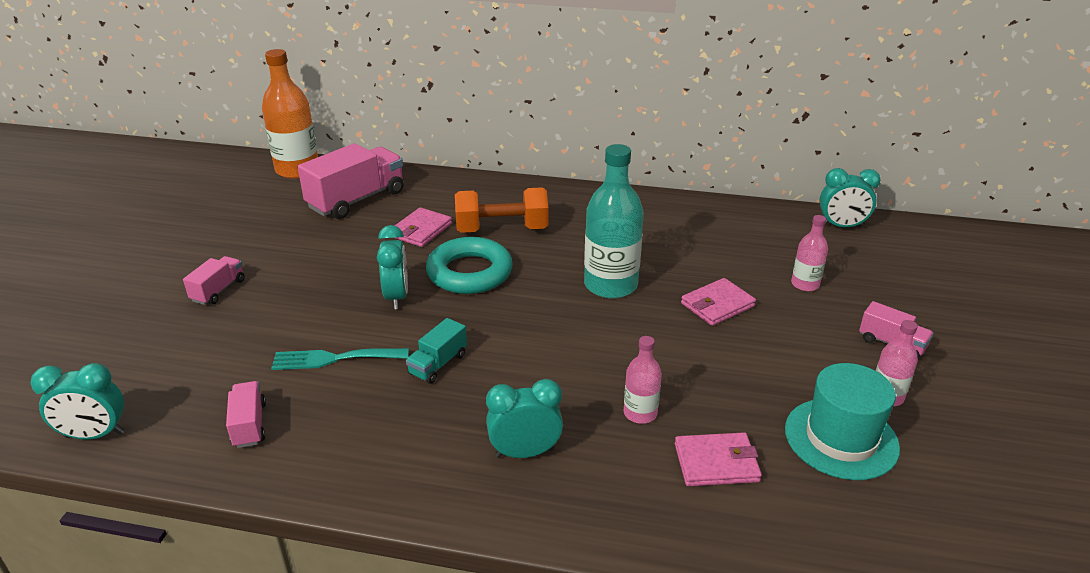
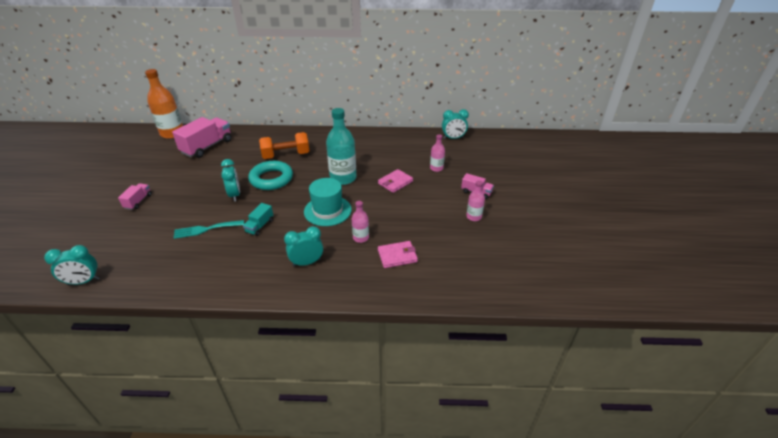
camera: 10 degrees left, 5 degrees up
pink truck [226,381,266,448] -> none
pink wallet [395,207,452,247] -> none
turquoise hat [785,363,900,480] -> turquoise hat moved to [304,178,352,226]

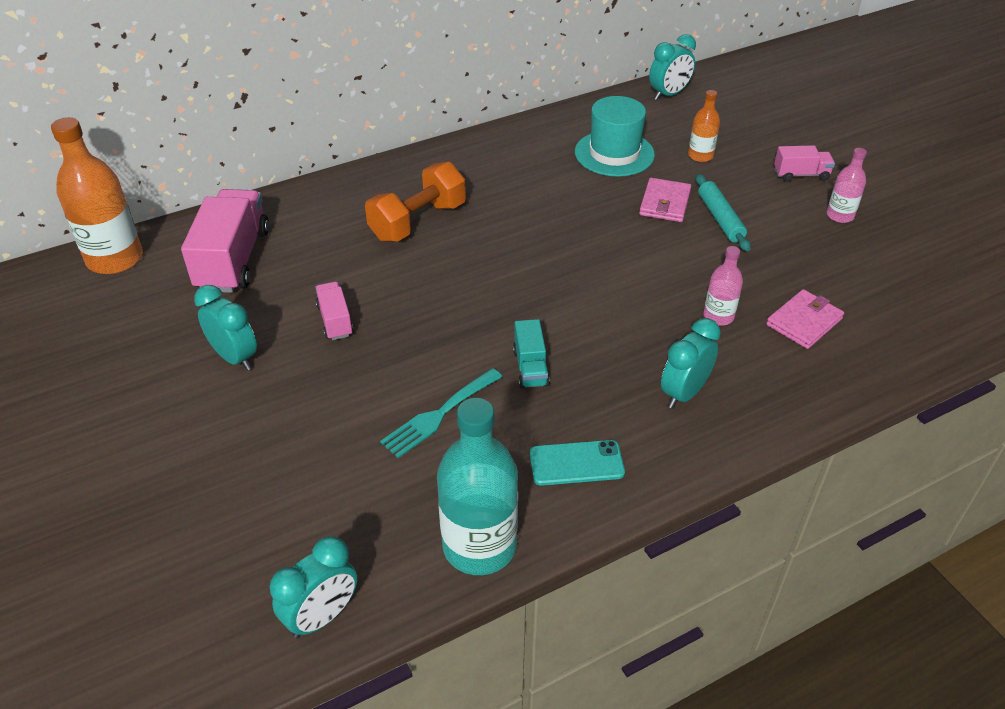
camera: 30 degrees left, 5 degrees up
pink truck [118,183,152,210] -> pink truck moved to [315,282,354,340]
turquoise clock [221,159,240,202] -> turquoise clock moved to [194,285,257,371]
turquoise ring [248,161,293,190] -> none
turquoise hat [304,178,352,226] -> turquoise hat moved to [575,96,655,177]
turquoise bottle [326,108,357,185] -> turquoise bottle moved to [437,398,518,575]
pink bottle [430,134,445,172] -> orange bottle [688,90,720,162]
none -> turquoise phone [530,440,625,486]
none -> turquoise rolling pin [696,174,751,252]

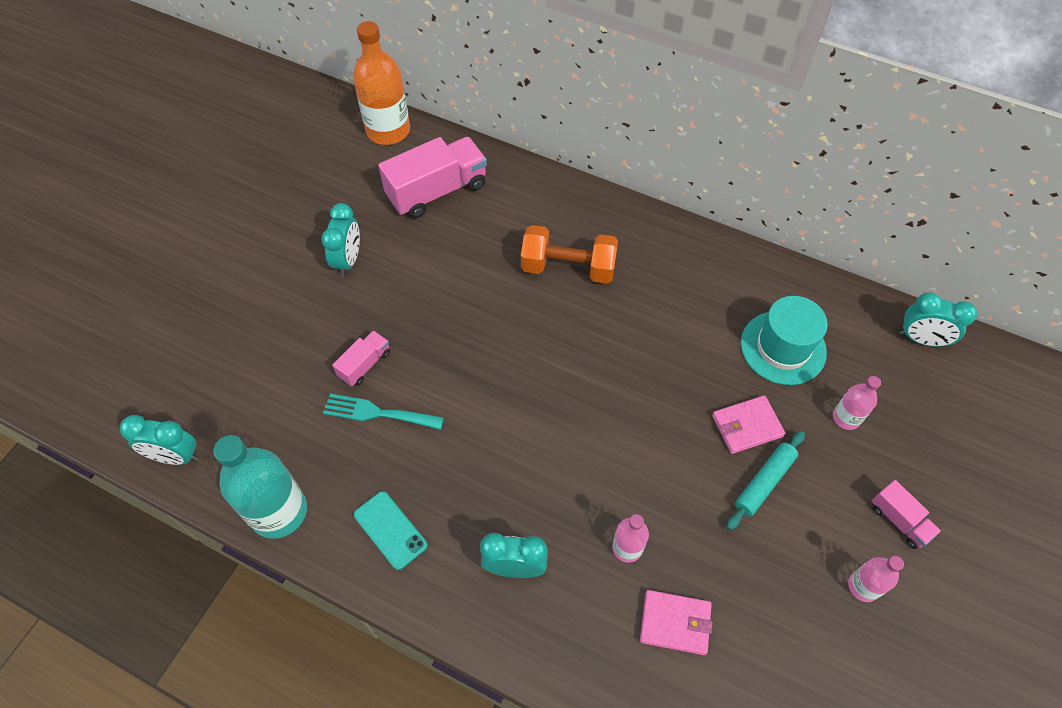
camera: 55 degrees right, 15 degrees up
pink truck [315,282,354,340] -> pink truck moved to [332,330,390,386]
turquoise truck [513,319,550,389] -> none
orange bottle [688,90,720,162] -> pink bottle [833,376,881,430]

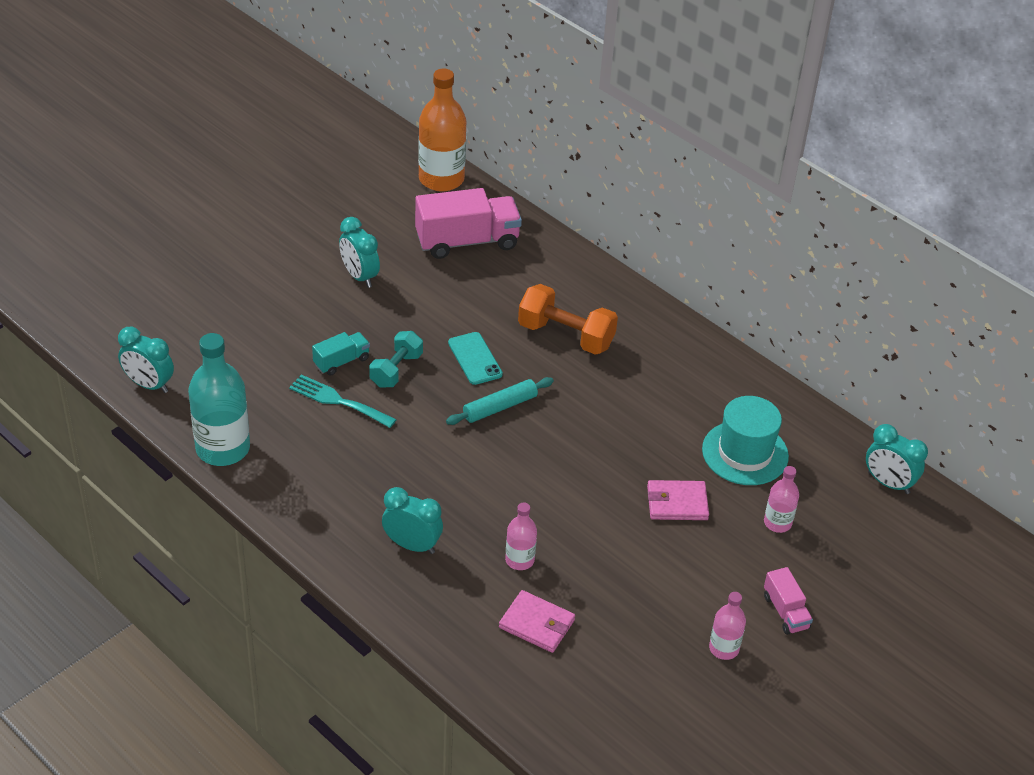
camera: 15 degrees right, 15 degrees down
turquoise clock [321,203,360,276] -> turquoise clock turned 120 degrees clockwise [339,217,380,288]
pink truck [332,330,390,386] -> turquoise truck [312,332,370,376]
turquoise phone [354,491,427,570] -> turquoise phone moved to [448,332,503,385]
turquoise rolling pin [727,431,805,530] -> turquoise rolling pin moved to [446,377,554,425]
none -> turquoise dumbbell [369,331,423,388]

